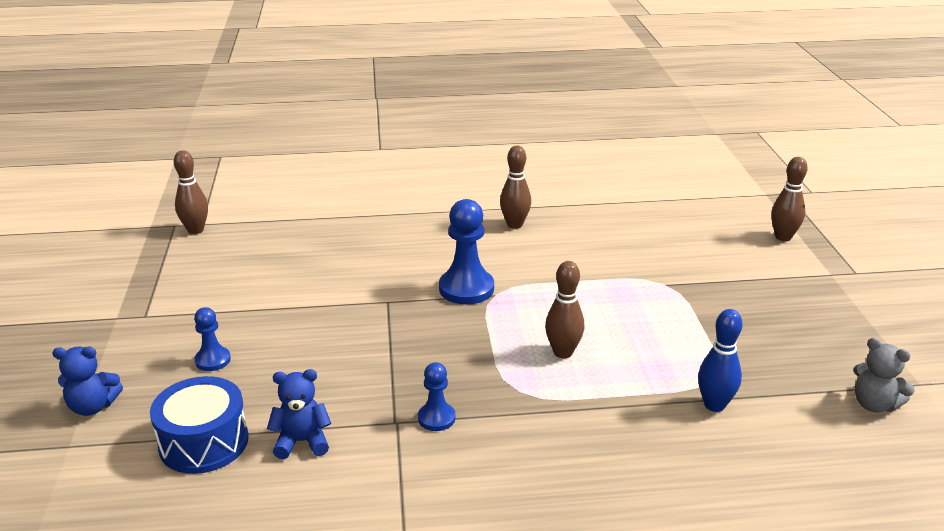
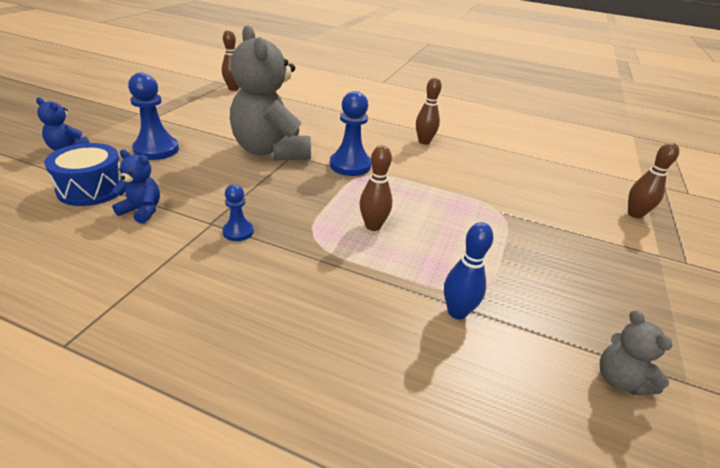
camera: 25 degrees right, 5 degrees up
blue pawn [194,307,231,371] -> blue pawn [128,73,179,160], size x1.78
none -> grey teddy bear [230,25,311,160]

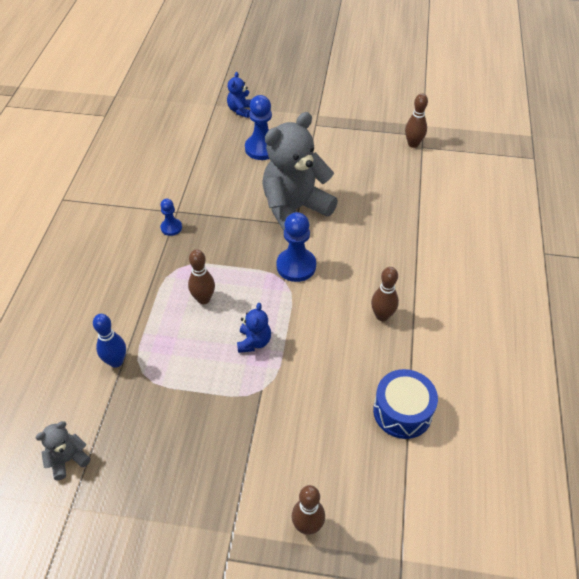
camera: 80 degrees right, 15 degrees up
blue drum [44,143,121,206] -> blue drum moved to [373,369,438,439]
blue teddy bear [112,149,160,224] -> blue teddy bear moved to [237,303,271,353]

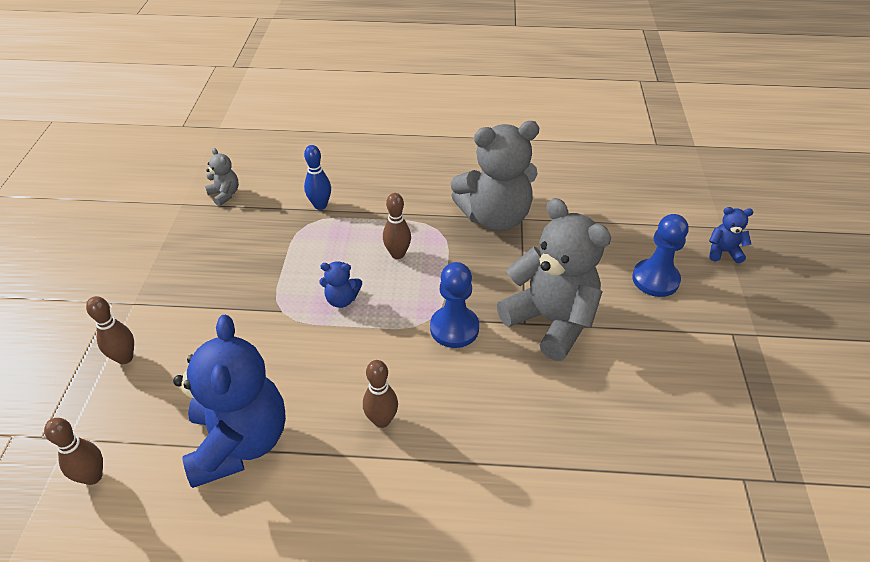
camera: 85 degrees right, 5 degrees down
blue pawn [160,199,182,236] -> grey teddy bear [451,121,539,231]
blue drum [373,369,438,439] -> blue teddy bear [173,315,286,488]
brown bowling pin [405,93,428,148] -> brown bowling pin moved to [44,418,103,485]

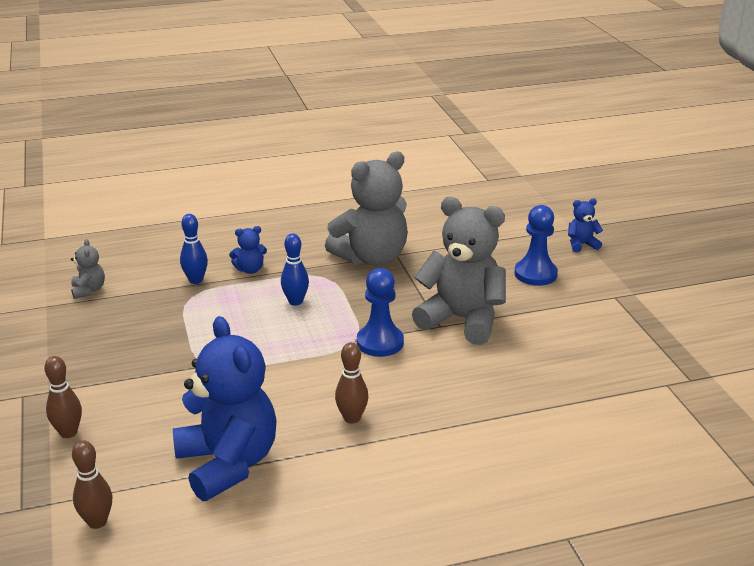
camera: 20 degrees left, 15 degrees down
grey teddy bear [205,148,239,206] -> grey teddy bear turned 45 degrees clockwise [71,239,105,299]
blue teddy bear [320,261,362,308] -> blue teddy bear moved to [229,226,267,274]
brown bowling pin [383,193,411,259] -> blue bowling pin [281,233,309,306]

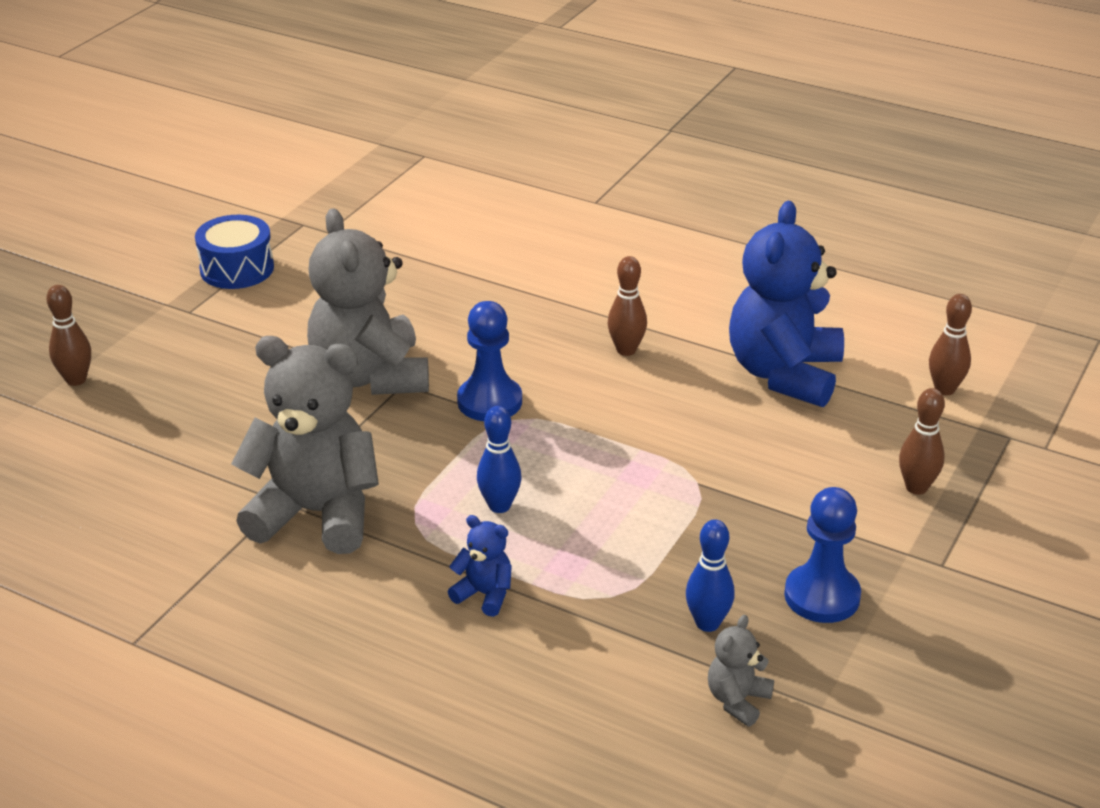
camera: 135 degrees left, 5 degrees up
blue bowling pin [180,214,208,284] -> blue bowling pin moved to [686,519,735,632]
blue pawn [514,205,558,286] -> blue pawn moved to [784,487,861,623]
blue teddy bear [568,198,603,252] -> brown bowling pin [47,285,91,386]
none -> blue drum [195,215,274,289]

